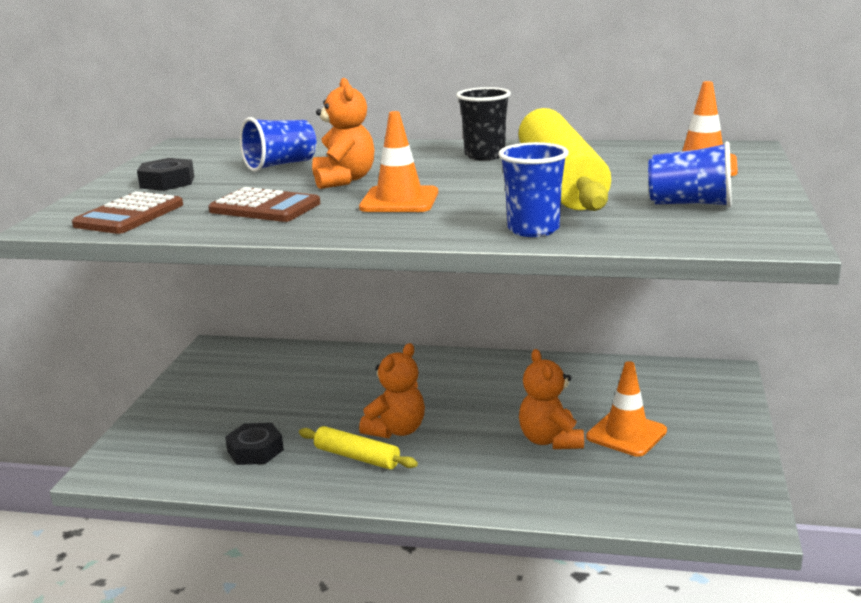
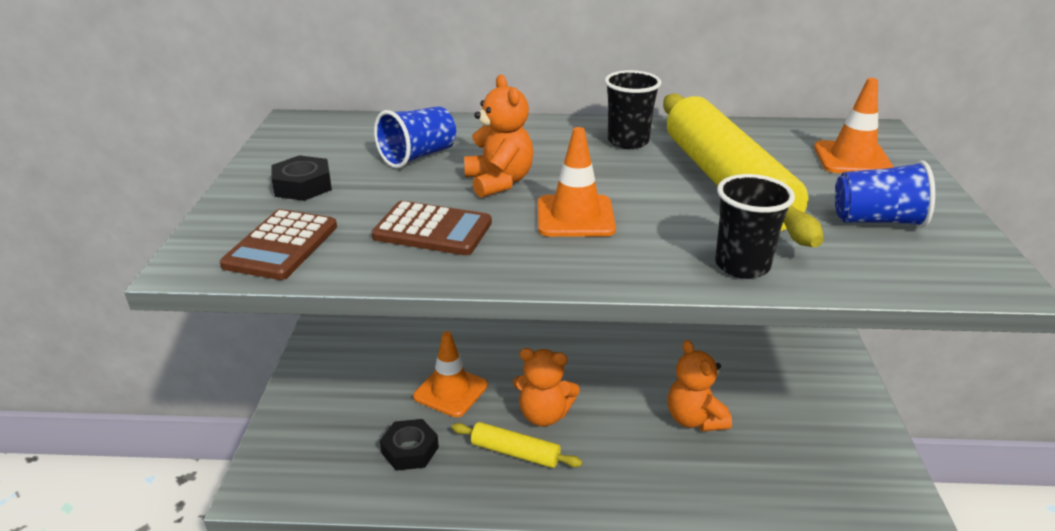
camera: 10 degrees left, 10 degrees up
orange teddy bear [359,343,425,438] -> orange teddy bear turned 75 degrees clockwise [513,348,580,427]
blue cup [498,142,569,237] -> black cup [715,174,795,279]
orange traffic cone [586,361,667,457] -> orange traffic cone moved to [413,331,488,417]

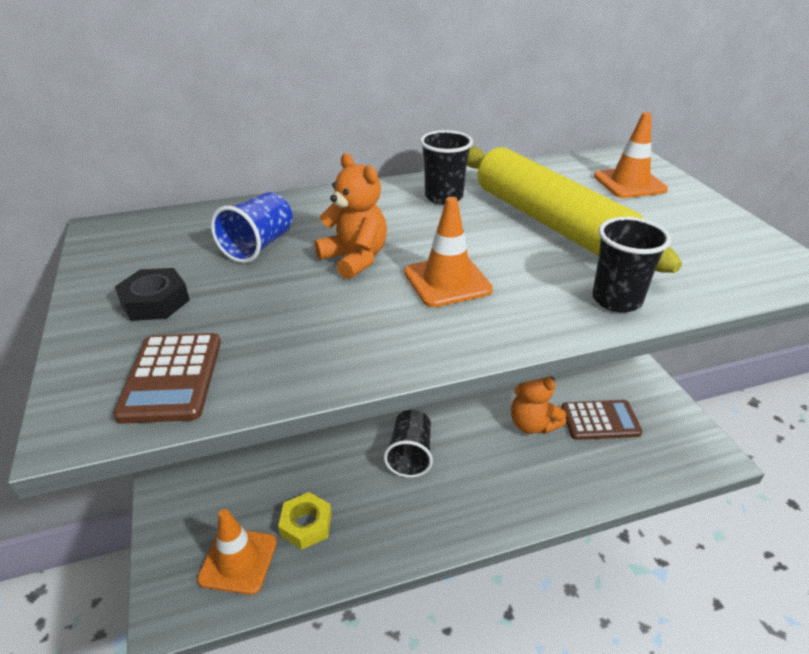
camera: 20 degrees left, 5 degrees up
brown calculator [371,201,492,255] -> brown calculator moved to [561,400,643,440]
black nut [380,419,439,471] -> yellow nut [278,492,332,549]
orange traffic cone [413,331,488,417] -> orange traffic cone moved to [197,509,277,595]
yellow rolling pin [452,422,582,468] -> none
orange teddy bear [513,348,580,427] -> black cup [384,410,433,478]
blue cup [835,161,935,227] -> none

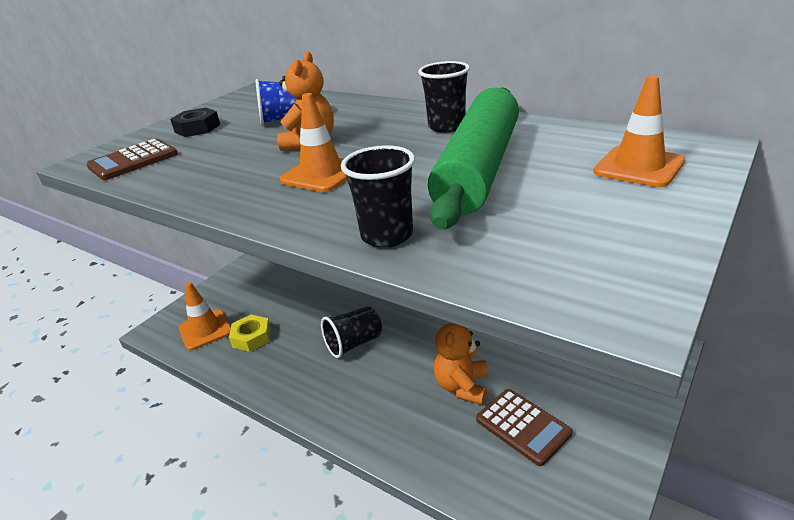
camera: 55 degrees right, 5 degrees down
yellow rolling pin [467,147,682,273] -> green rolling pin [428,87,519,230]

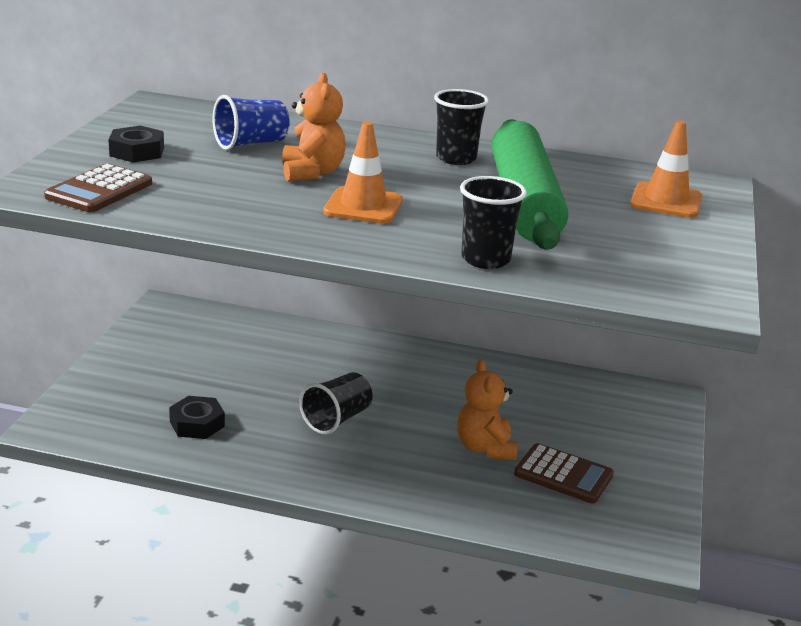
camera: 25 degrees left, 5 degrees down
orange traffic cone [178,282,231,350] -> none
yellow nut [229,315,271,352] -> black nut [169,396,225,439]

